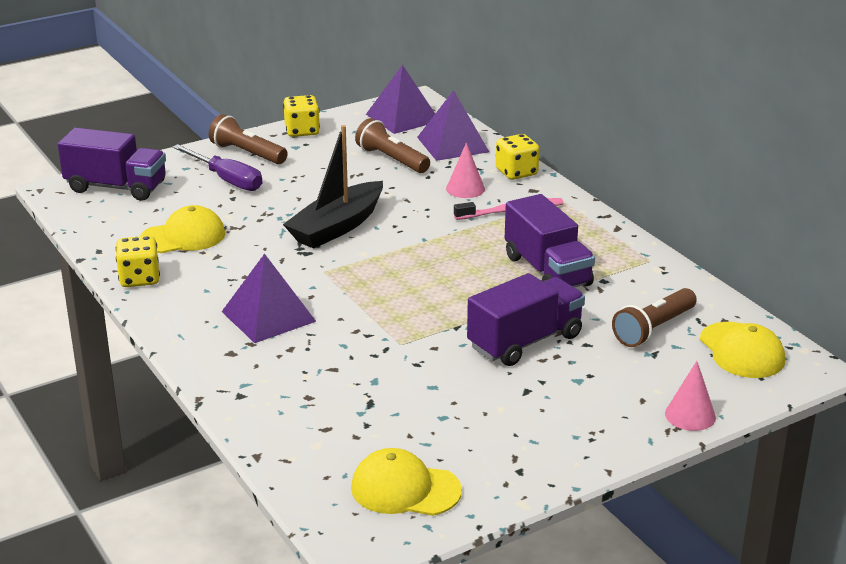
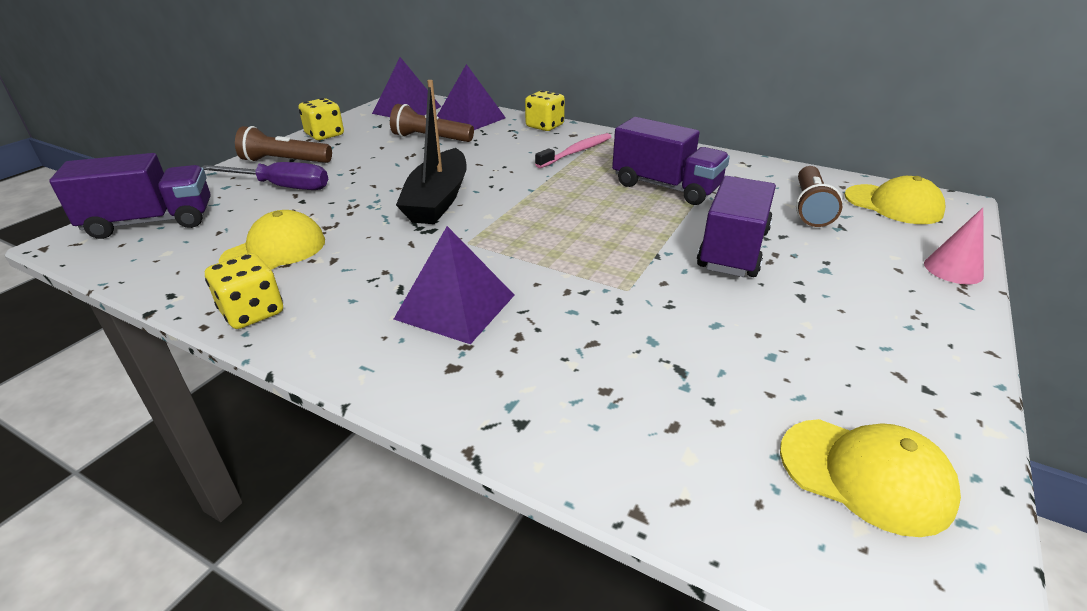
camera: 30 degrees left, 5 degrees up
yellow cap [351,448,462,516] -> yellow cap turned 135 degrees counterclockwise [780,419,961,537]
pink cone [446,142,485,198] -> none

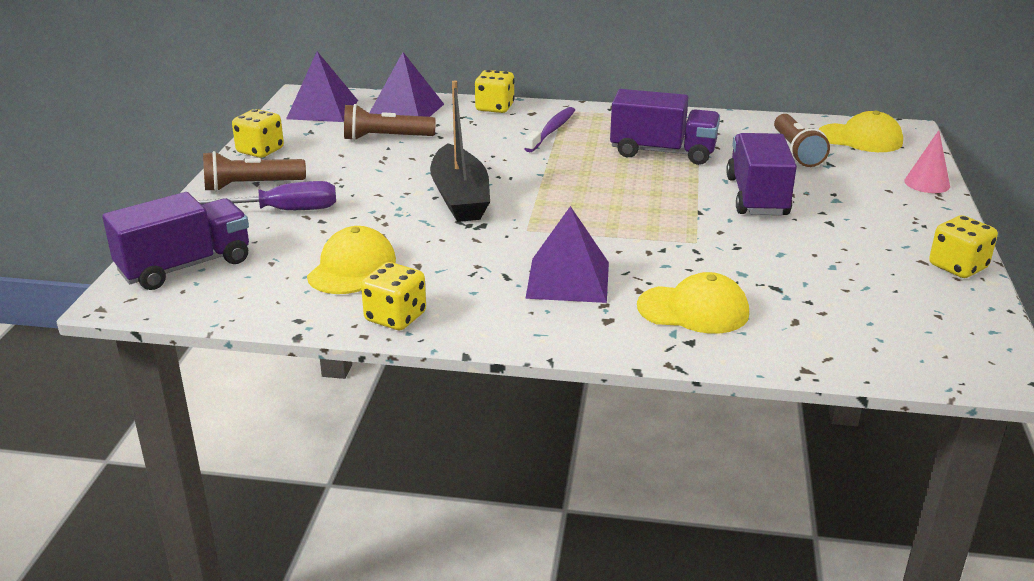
camera: 20 degrees left, 5 degrees down
pink toothbrush [535,133,611,168] -> purple toothbrush [524,107,575,152]
yellow cap [780,419,961,537] -> yellow cap moved to [637,272,749,334]
none -> yellow dice [929,215,998,278]

